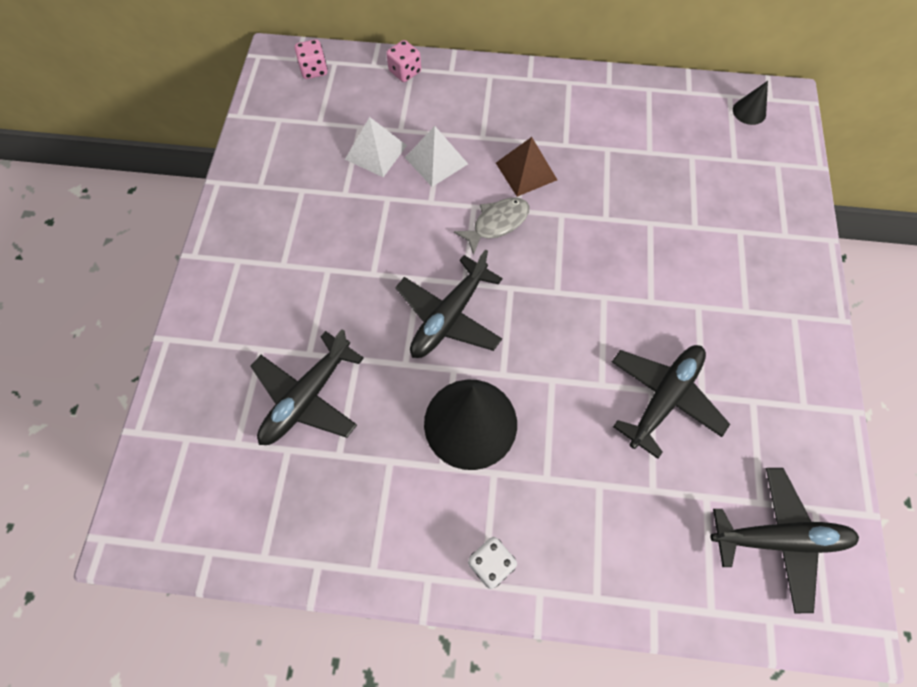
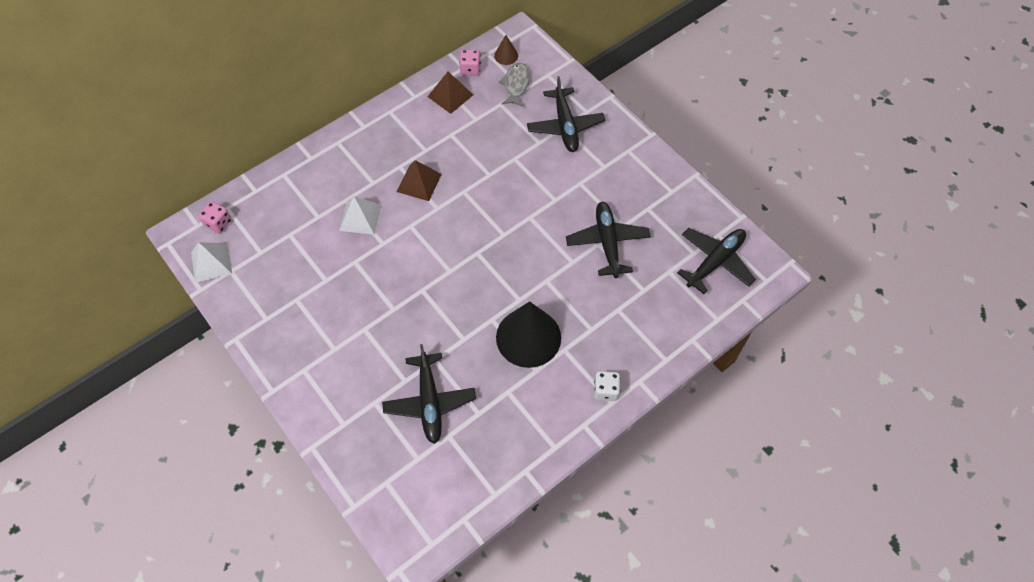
camera: 45 degrees left, 5 degrees down
white pyramid [345,117,407,177] -> white pyramid moved to [191,242,232,283]
pink dice [386,40,421,82] -> pink dice moved to [459,49,481,76]
black plane [395,249,503,358] -> black plane moved to [527,76,605,152]
grey fish [454,197,529,255] -> grey fish moved to [499,63,530,107]
black cone [733,81,768,125] -> brown cone [494,35,518,65]
none -> brown pyramid [427,72,473,114]

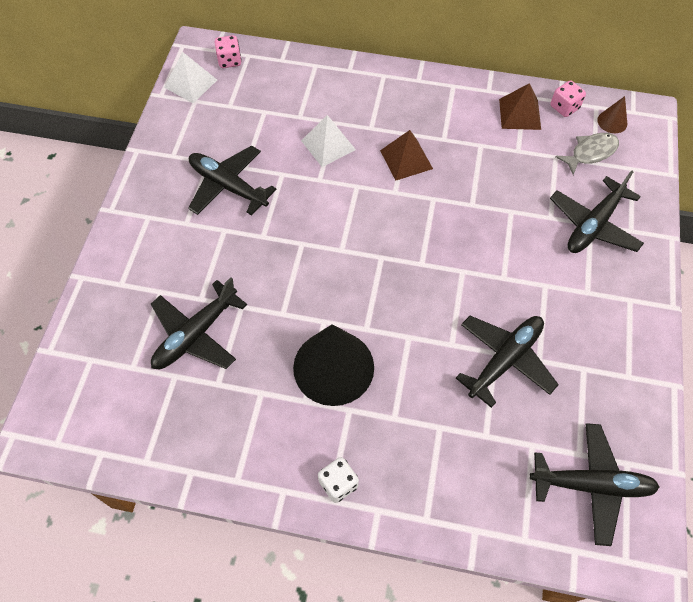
camera: 50 degrees right, 0 degrees up
none -> black plane [188,146,277,216]

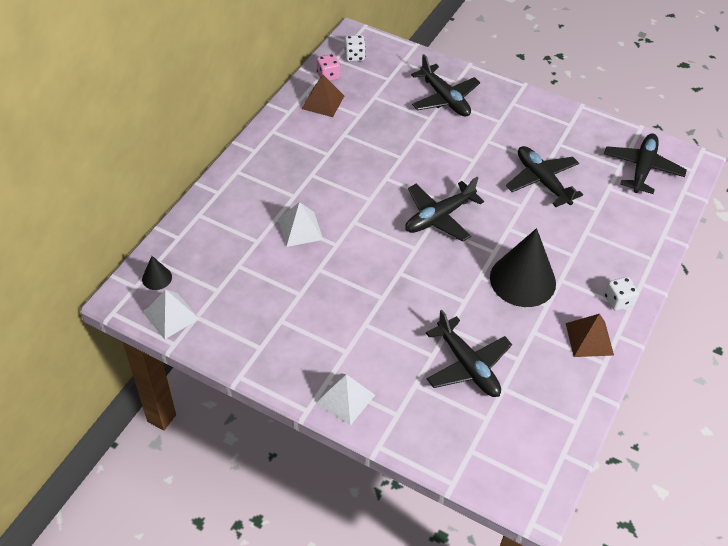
camera: 75 degrees left, 10 degrees down
black plane [188,146,277,216] -> black plane moved to [405,177,484,242]
pink dice [215,35,242,68] -> black cone [142,256,172,290]
brown pyramid [380,130,433,181] -> brown pyramid moved to [566,314,614,357]
grey fish [556,133,619,175] -> none
brown cone [597,96,627,133] -> white dice [344,35,366,61]
none -> white pyramid [316,373,375,425]

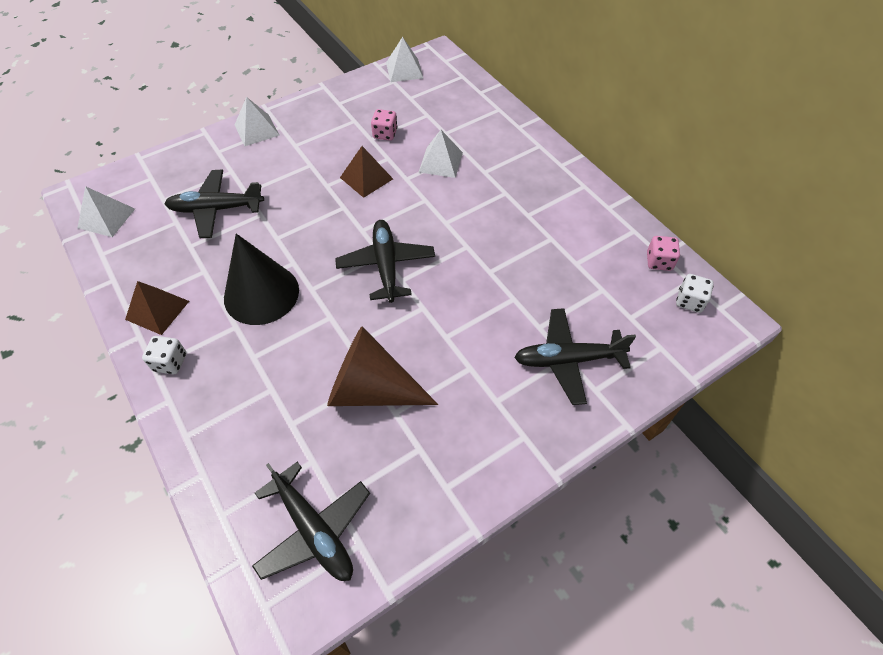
camera: 120 degrees right, 5 degrees up
black cone [142,256,172,290] -> none
brown pyramid [302,75,344,117] -> brown pyramid moved to [340,146,393,198]
black plane [506,146,583,207] -> brown cone [327,326,438,406]
none -> white pyramid [77,186,135,237]
none -> pink dice [371,109,397,141]

